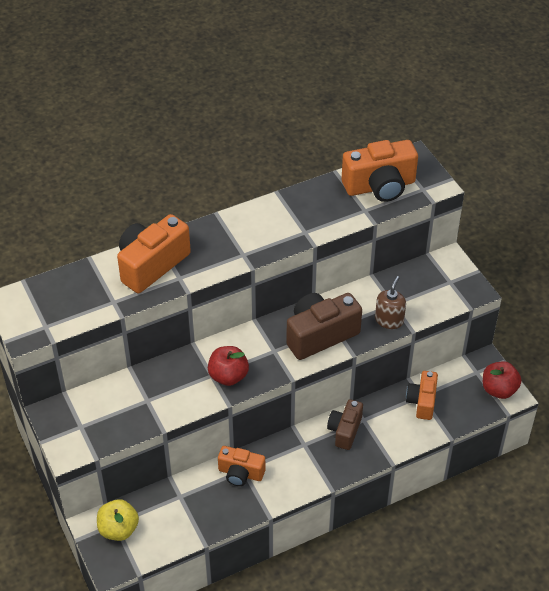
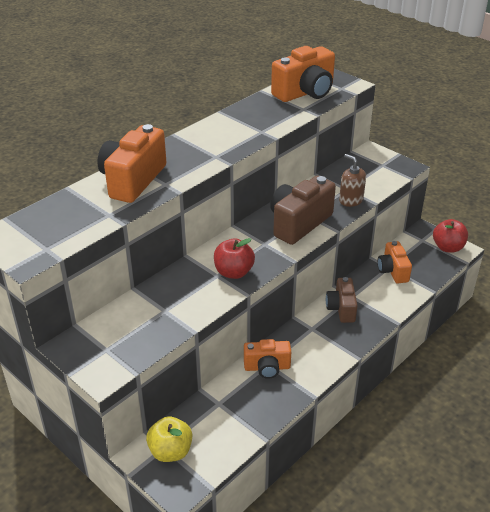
camera: 20 degrees left, 10 degrees down
brown soap dispenser [375,276,406,329] -> brown soap dispenser turned 45 degrees counterclockwise [339,154,366,207]

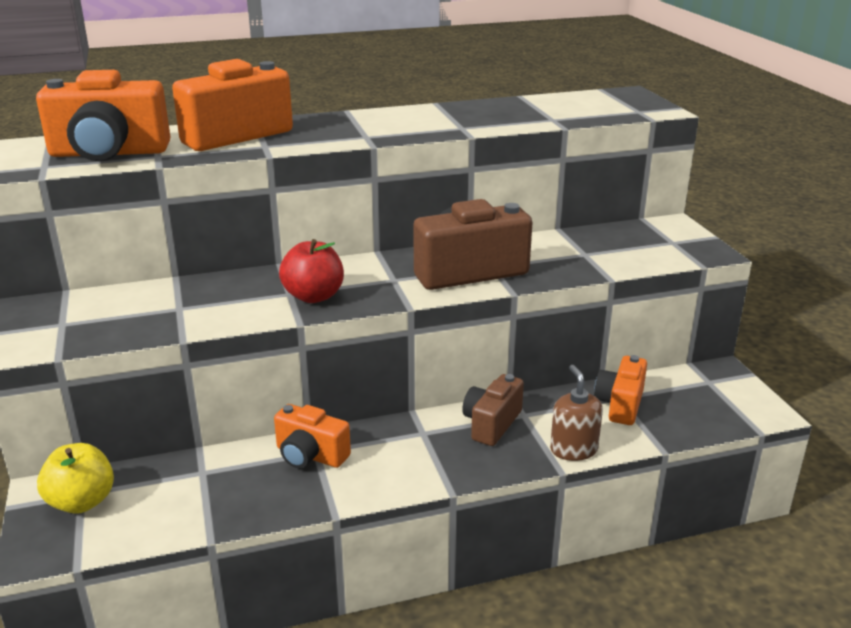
camera: 30 degrees right, 10 degrees down
orange camera [271,46,335,102] -> orange camera moved to [36,70,170,161]
brown soap dispenser [339,154,366,207] -> brown soap dispenser moved to [550,365,603,461]
red apple [433,219,468,253] -> none

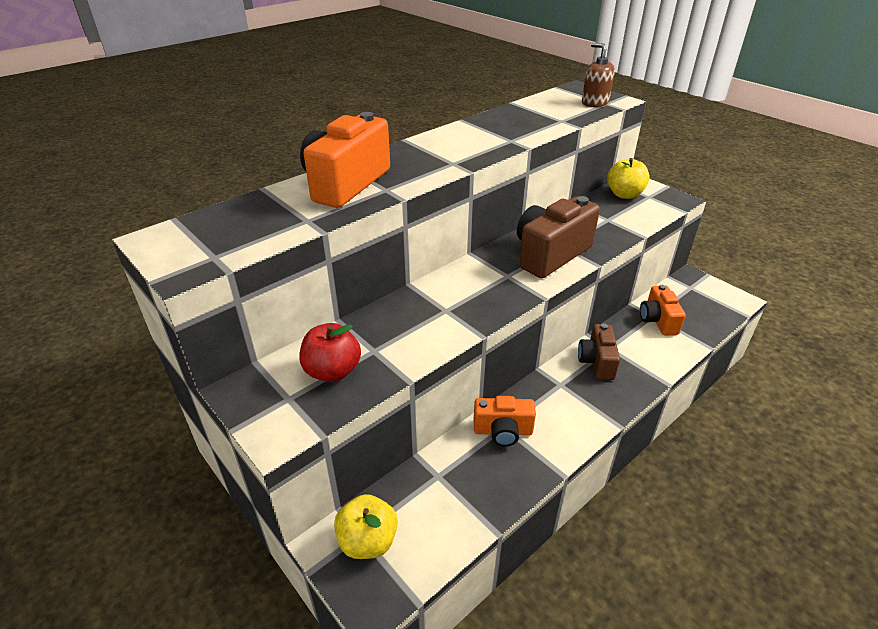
camera: 25 degrees left, 10 degrees up
orange camera [36,70,170,161] -> none
red apple [279,239,344,303] -> red apple moved to [300,323,361,382]
brown soap dispenser [550,365,603,461] -> brown soap dispenser moved to [582,43,615,107]
none -> yellow apple [607,158,650,199]

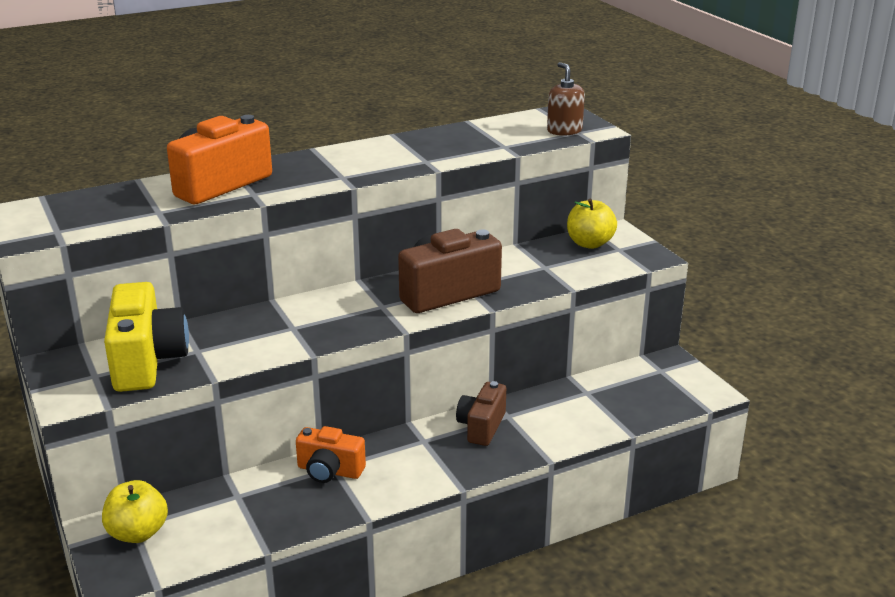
camera: 15 degrees right, 10 degrees down
red apple [300,323,361,382] -> yellow camera [104,282,189,392]
orange camera [640,285,686,336] -> none

